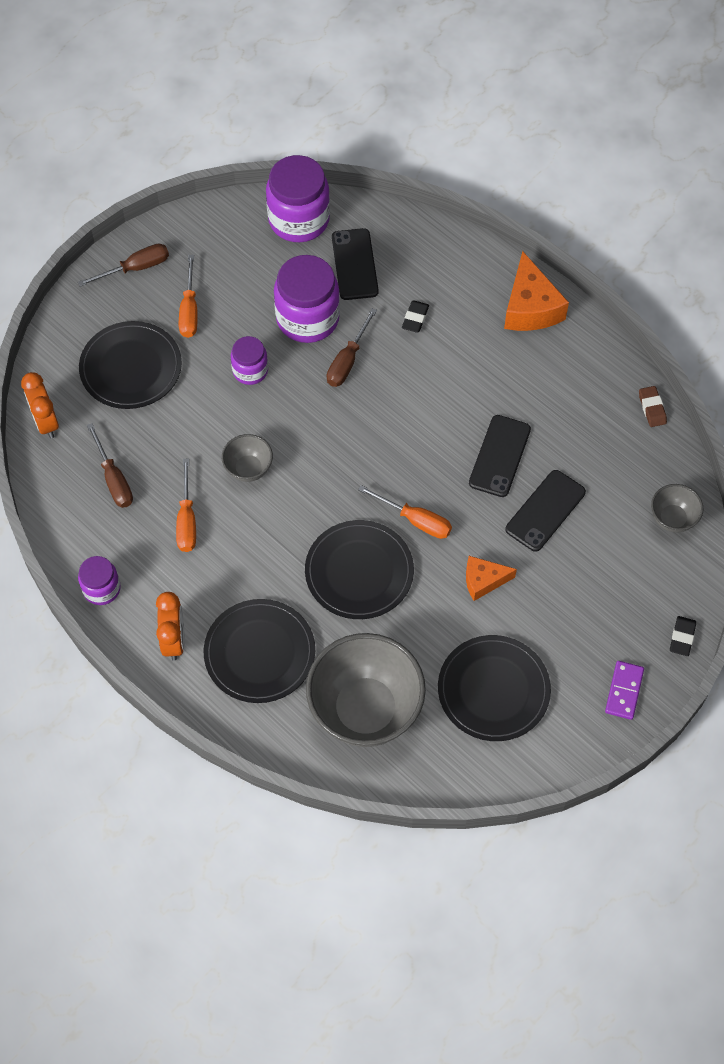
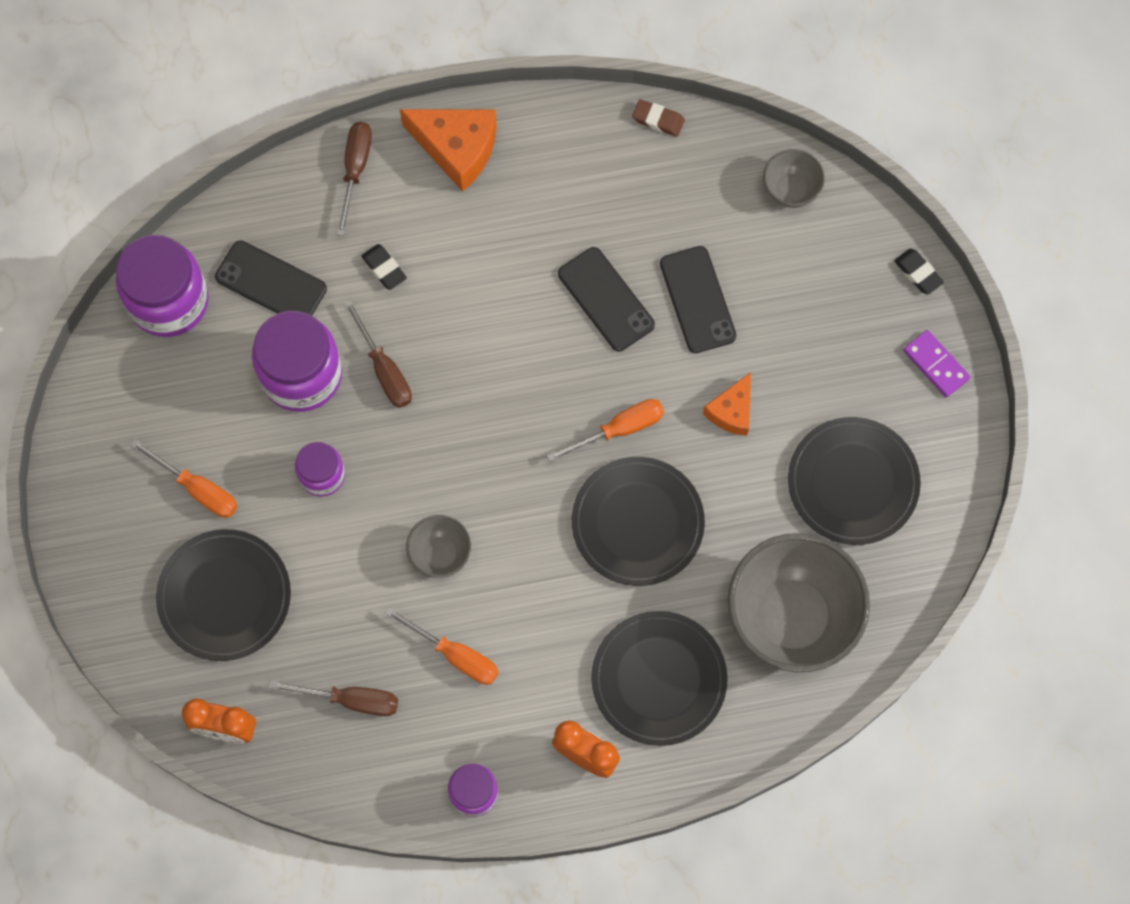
camera: 55 degrees left, 10 degrees up
brown screwdriver [78,244,169,287] -> brown screwdriver moved to [336,122,372,236]

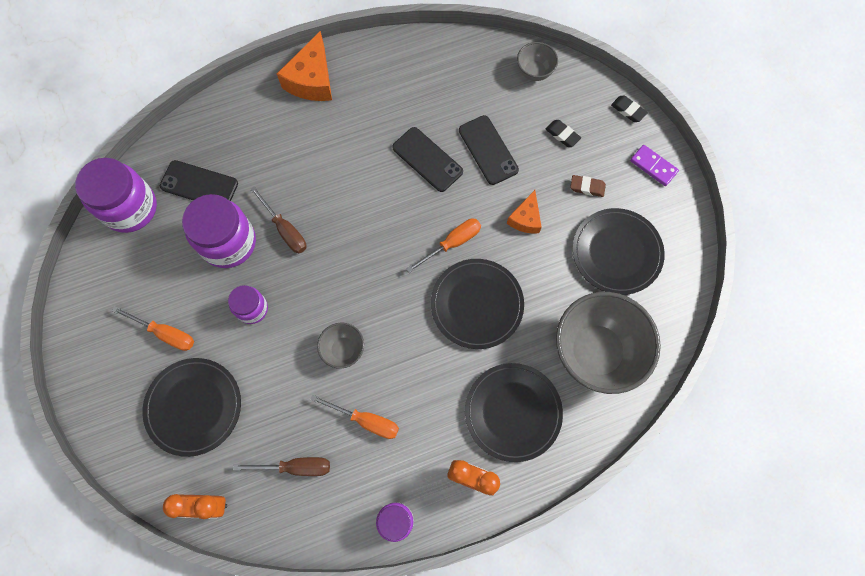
camera: 10 degrees left, 0 degrees up
brown screwdriver [336,122,372,236] -> none
black eraser [362,244,407,290] -> black eraser moved to [546,120,581,147]
orange cheese [400,109,496,192] -> orange cheese turned 90 degrees clockwise [277,31,332,101]
brown eraser [632,99,685,137] -> brown eraser moved to [570,175,606,197]

